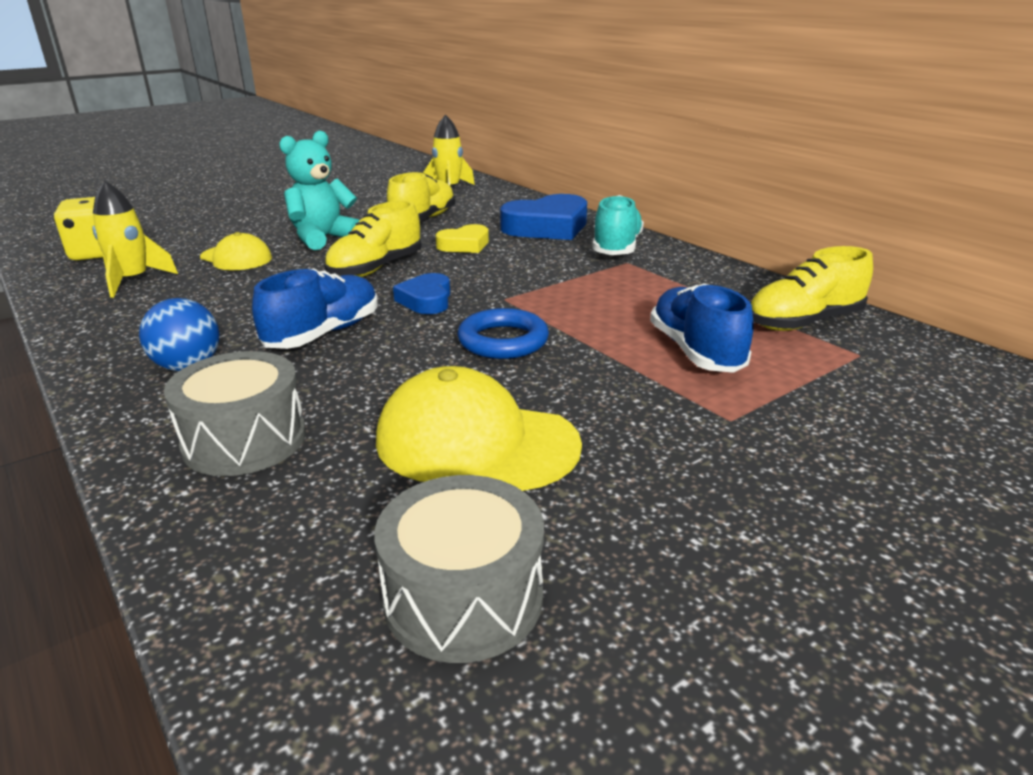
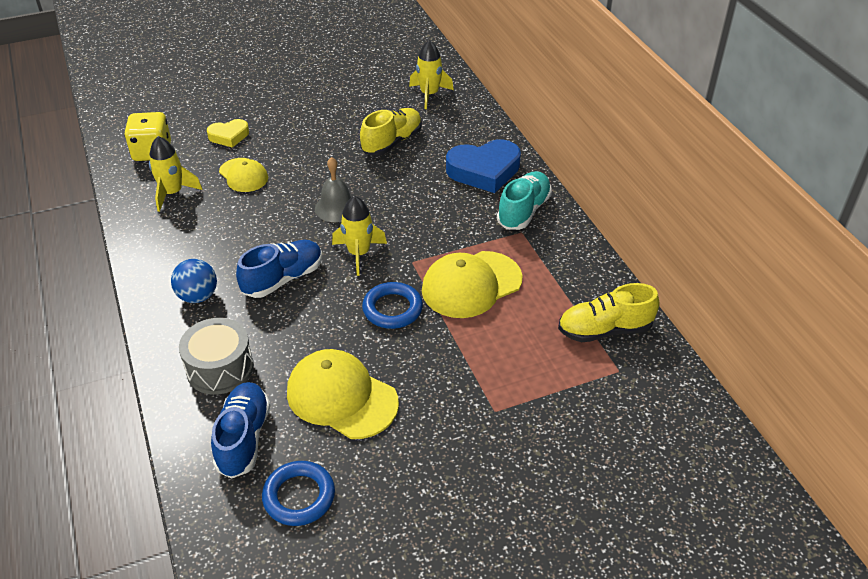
camera: 15 degrees right, 15 degrees up
turquoise teddy bear [279,131,360,250] -> none
yellow shoe [324,200,422,277] -> grey bell [315,157,351,222]
grey drum [374,475,544,663] -> blue ring [262,461,335,526]
blue heart [393,273,450,314] -> yellow rocket [332,196,387,276]
yellow heart [436,224,489,253] -> yellow heart moved to [207,119,249,148]
blue shoe [650,283,754,373] -> blue shoe moved to [211,382,270,479]
none -> yellow cap [422,251,523,318]

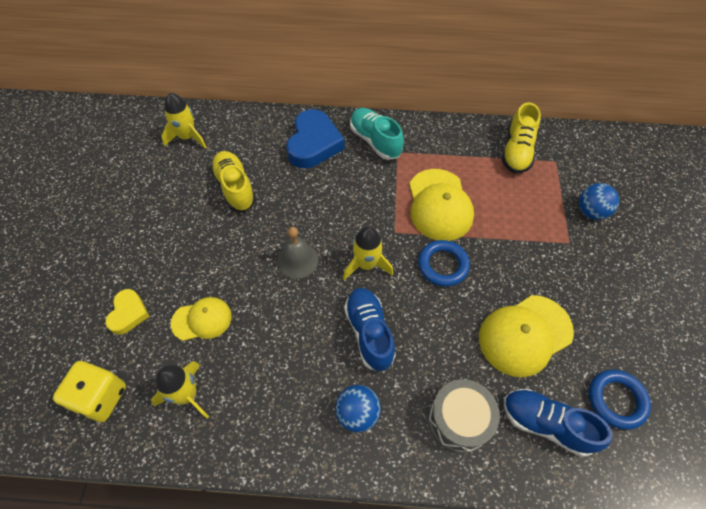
camera: 65 degrees left, 15 degrees up
none -> blue ball [579,183,619,220]

